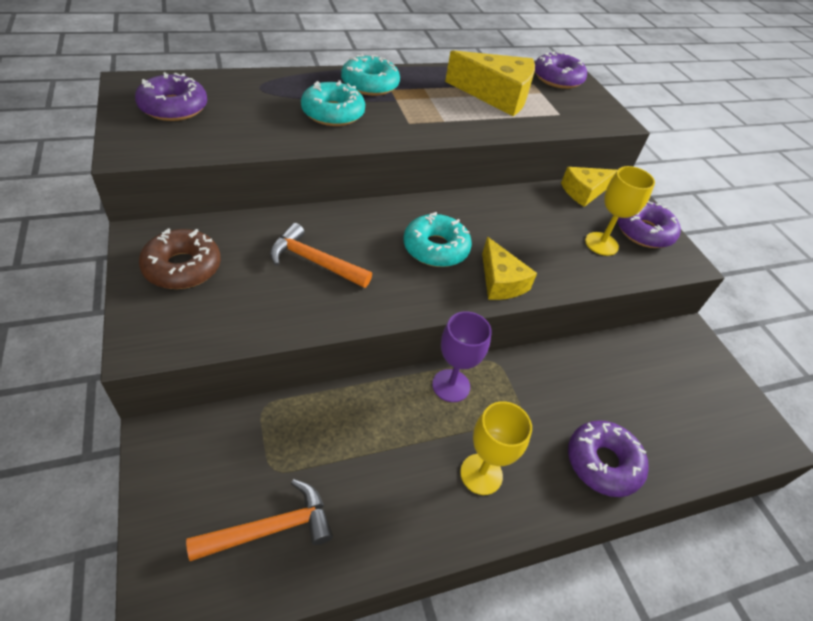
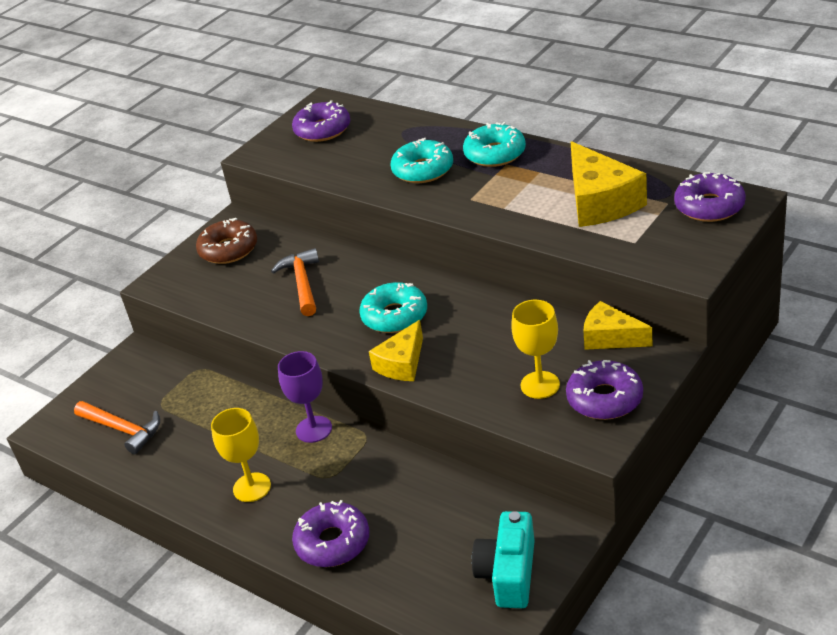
camera: 65 degrees right, 10 degrees down
none -> turquoise camera [472,511,535,608]

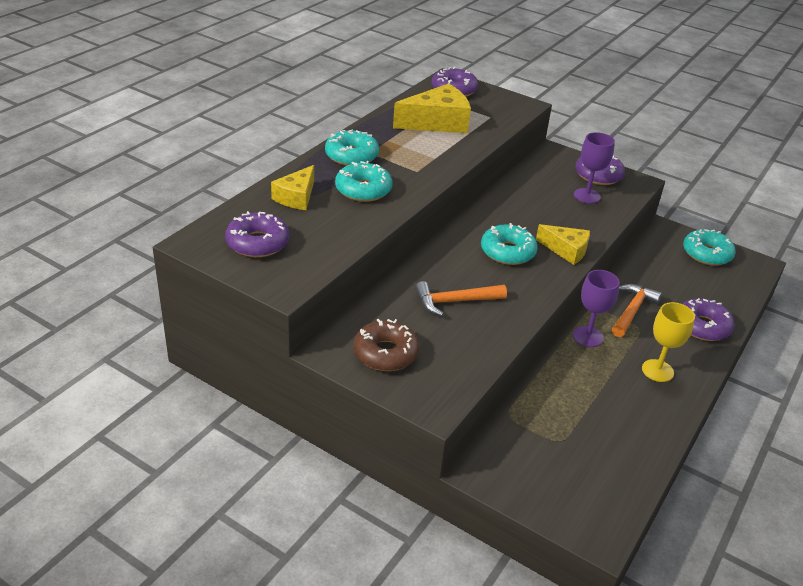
camera: 100 degrees left, 0 degrees up
orange hammer [74,401,160,454] -> orange hammer moved to [612,284,662,337]
turquoise camera [472,511,535,608] -> turquoise donut [683,229,736,266]
yellow goblet [511,300,560,399] -> purple goblet [574,132,615,203]
yellow cheese [584,301,652,350] -> yellow cheese moved to [271,165,314,210]

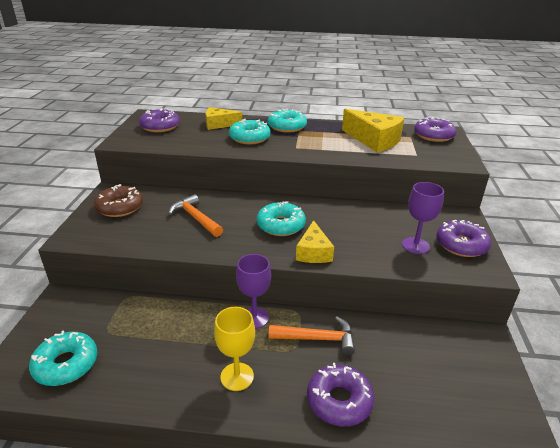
camera: 65 degrees right, 5 degrees down
turquoise donut [683,229,736,266] -> turquoise donut moved to [29,330,97,386]

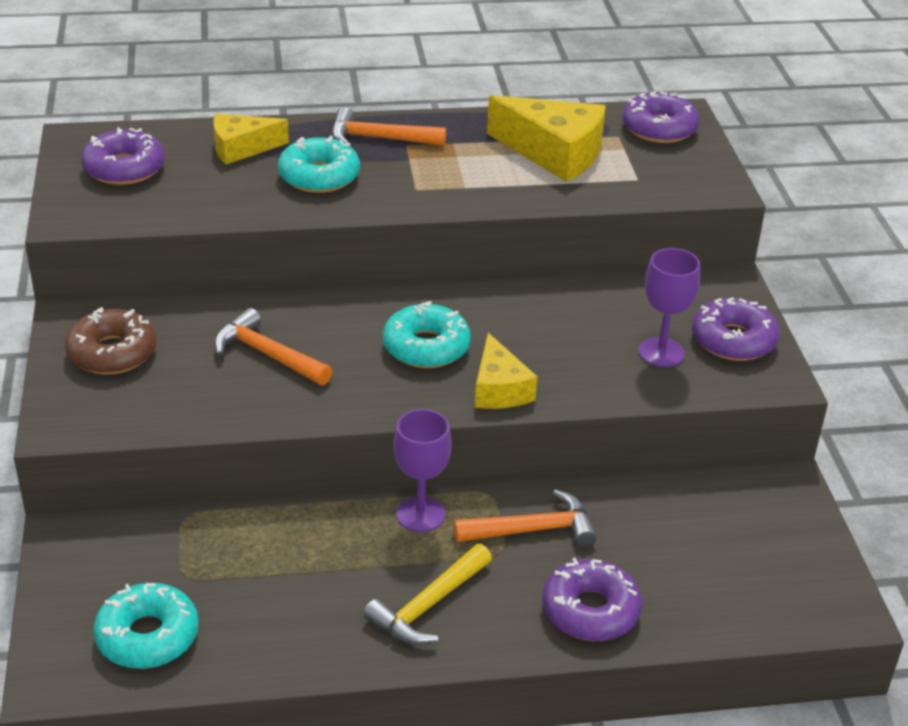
camera: 15 degrees left, 5 degrees up
yellow goblet [214,307,255,391] -> yellow hammer [363,544,492,645]
turquoise donut [268,109,307,133] -> orange hammer [332,107,446,146]

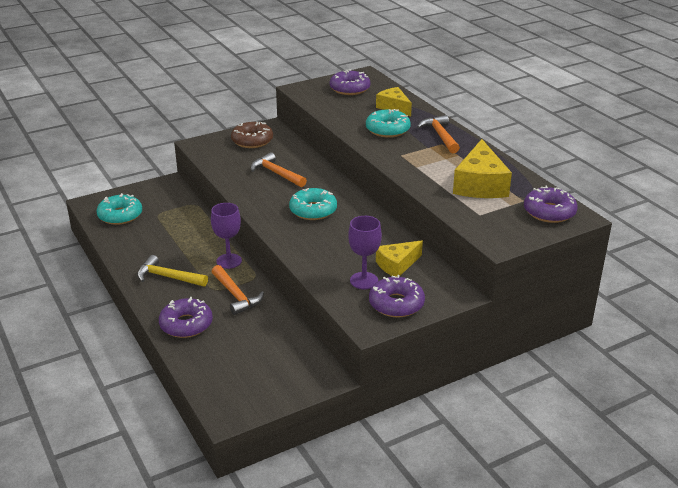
camera: 70 degrees right, 5 degrees down
orange hammer [214,308,332,386] -> orange hammer turned 60 degrees counterclockwise [251,152,307,187]
yellow cheese [475,333,538,409] -> yellow cheese moved to [376,240,423,277]

